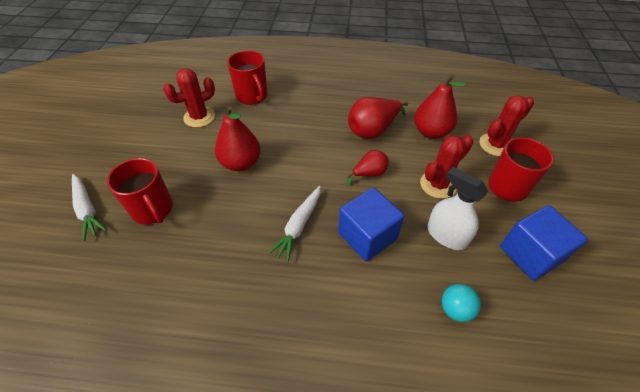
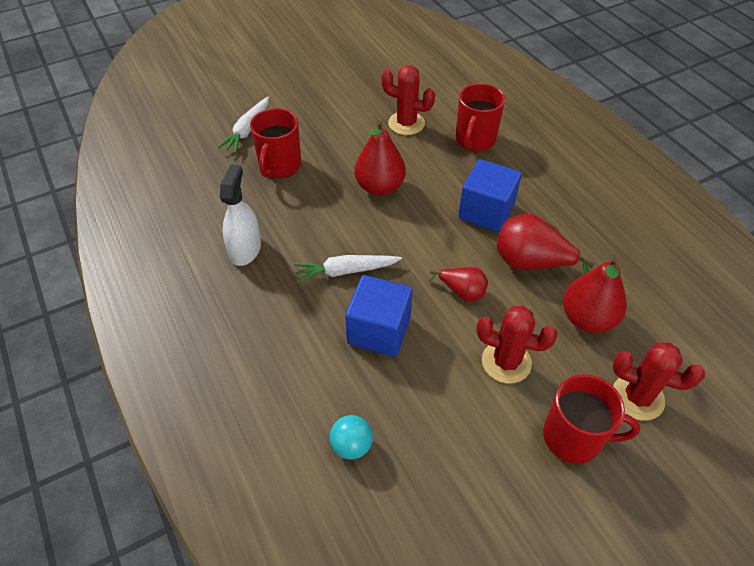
camera: 55 degrees right, 0 degrees up
white spray bottle [427,167,488,250] -> white spray bottle moved to [220,164,261,266]
blue cube [500,205,588,280] -> blue cube moved to [458,159,522,232]

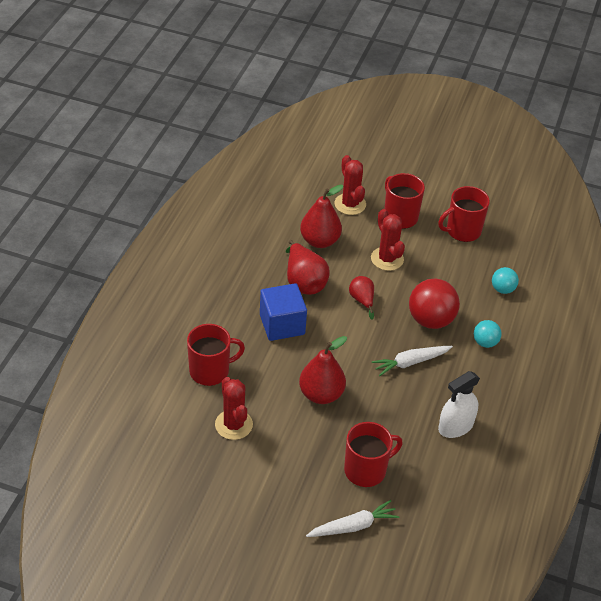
camera: 135 degrees left, 5 degrees down
white carrot [294,255,402,283] -> white carrot turned 120 degrees clockwise [372,346,453,376]
blue cube [345,275,413,357] -> red ball [409,279,460,329]
none -> red mug [438,186,490,242]
none -> turquoise ball [474,320,502,348]

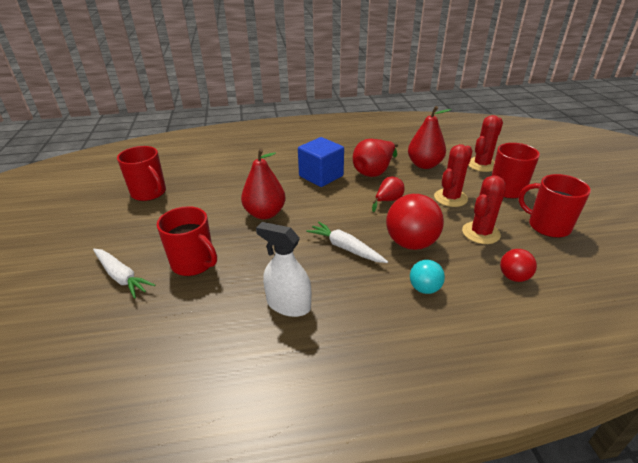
camera: 65 degrees right, 10 degrees down
red mug [187,324,245,386] -> red mug moved to [117,146,166,201]
red cactus [215,377,253,440] -> red cactus moved to [462,175,505,244]
turquoise ball [492,267,519,294] -> red ball [500,249,537,282]

